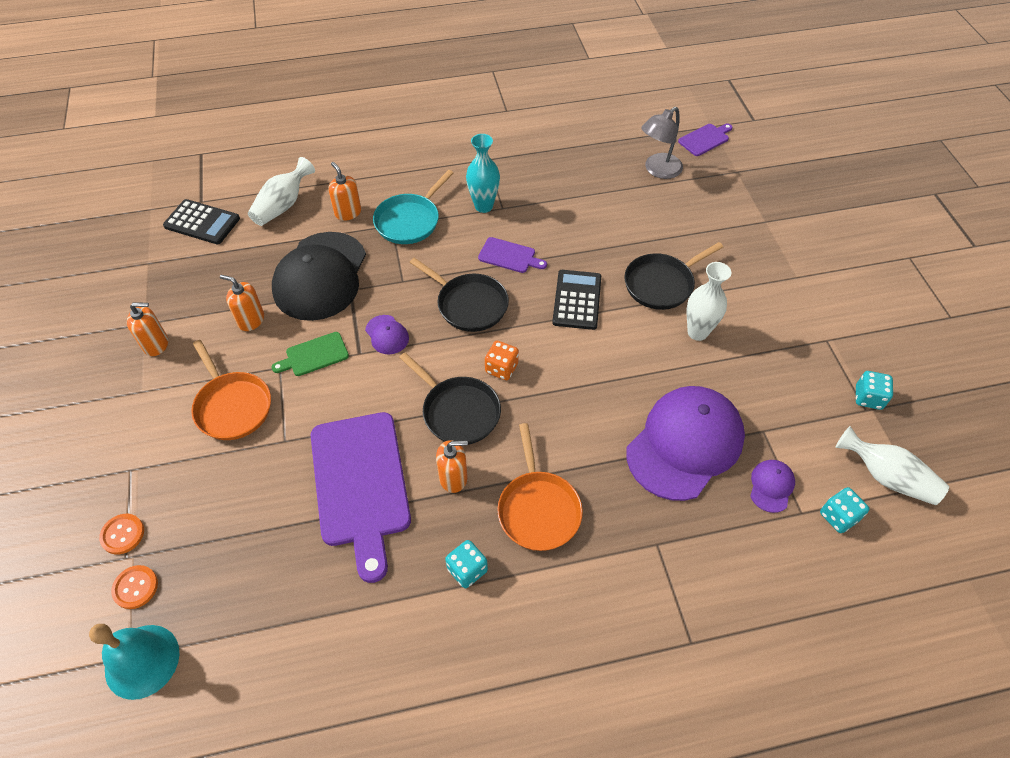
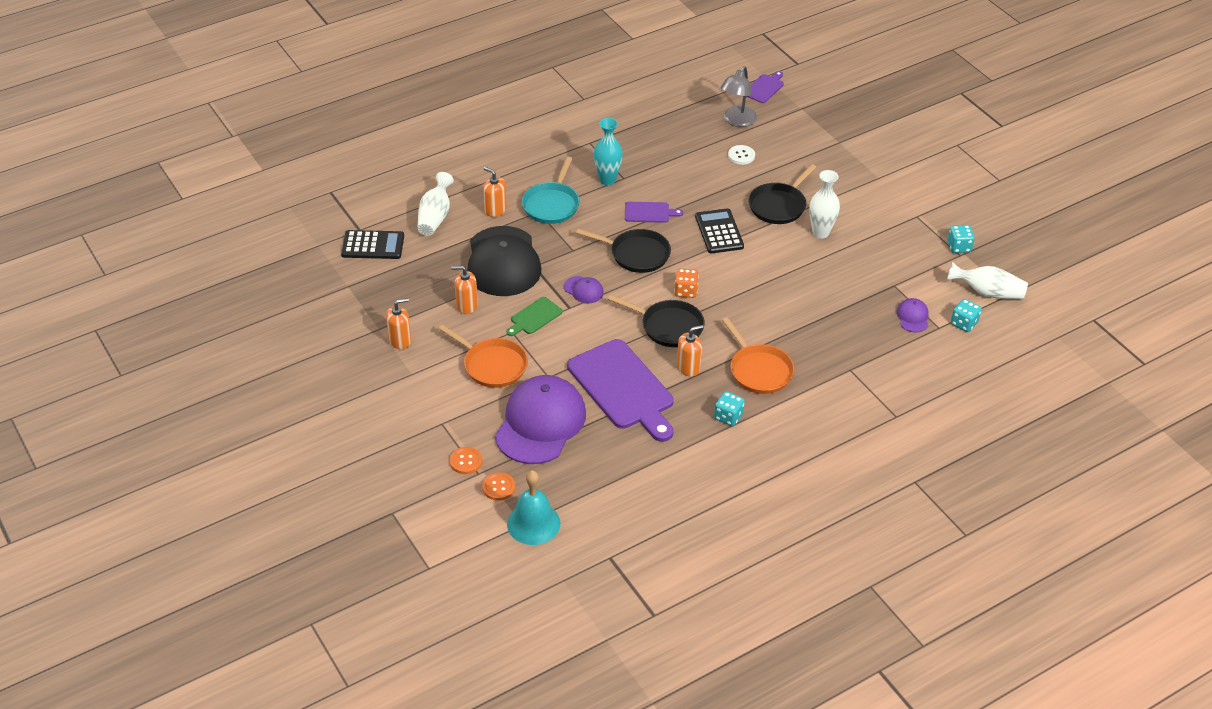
camera: 20 degrees left, 10 degrees down
purple cap [626,386,745,501] -> purple cap moved to [495,375,586,464]
none -> white button [728,145,755,165]

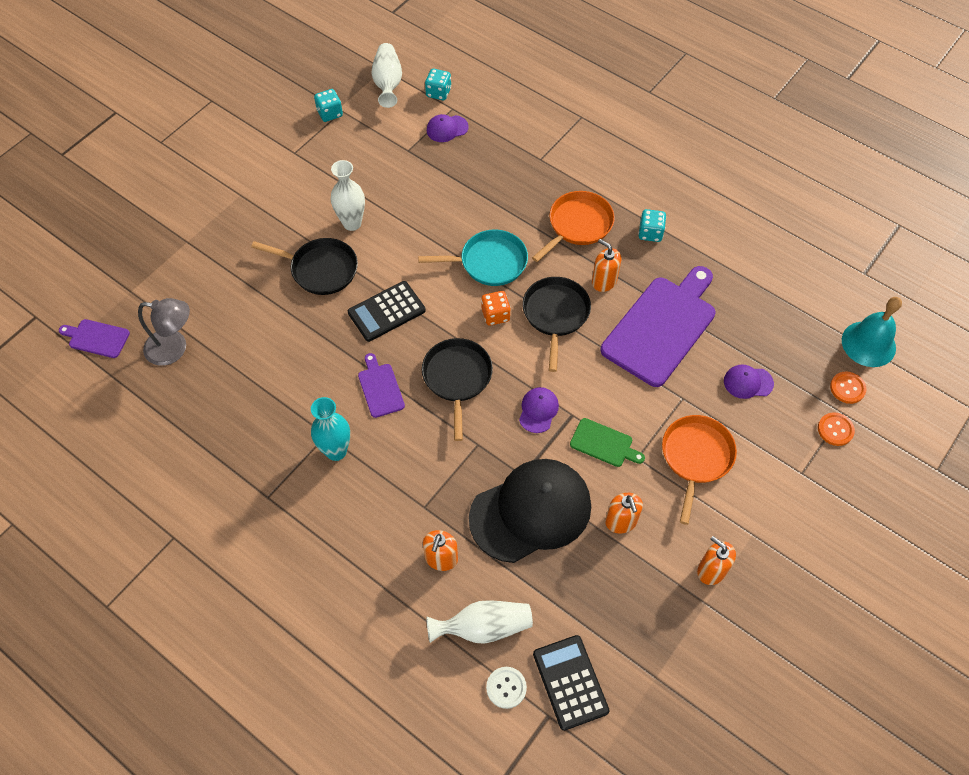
camera: 110 degrees left, 15 degrees up
purple cap [495,375,586,464] -> purple cap [724,364,774,399], size x0.42
turquoise pan [522,157,580,224] -> turquoise pan moved to [418,230,528,286]
white button [728,145,755,165] -> white button moved to [486,667,527,709]

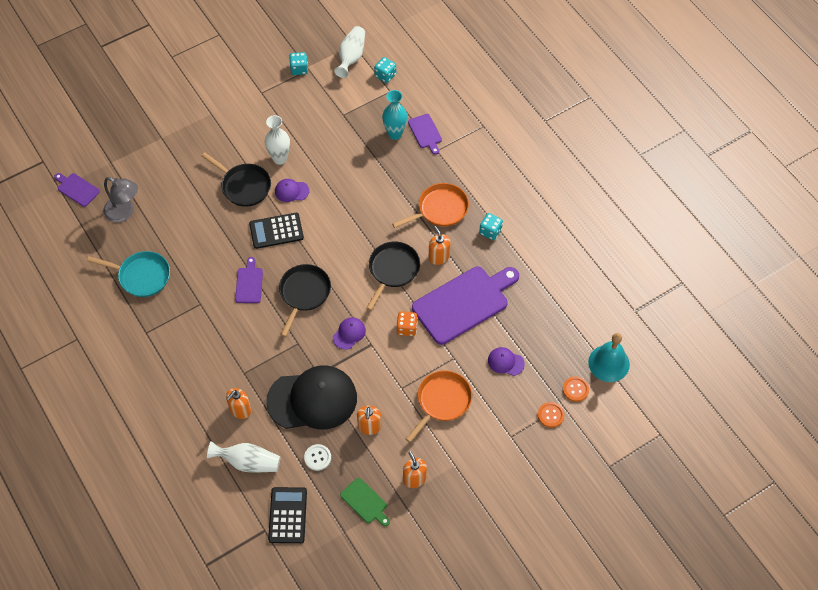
camera: 20 degrees right, 0 degrees up
turquoise vase [311,397,350,461] -> turquoise vase moved to [382,90,407,140]
turquoise pan [418,230,528,286] -> turquoise pan moved to [87,251,170,297]
purple cap [427,114,469,142] -> purple cap moved to [275,179,310,202]
orange dice [481,291,511,326] -> orange dice moved to [397,311,418,336]
white button [486,667,527,709] -> white button moved to [304,444,331,471]
green cutting board [570,418,645,467] -> green cutting board moved to [340,478,390,526]
none -> purple cutting board [408,114,442,155]

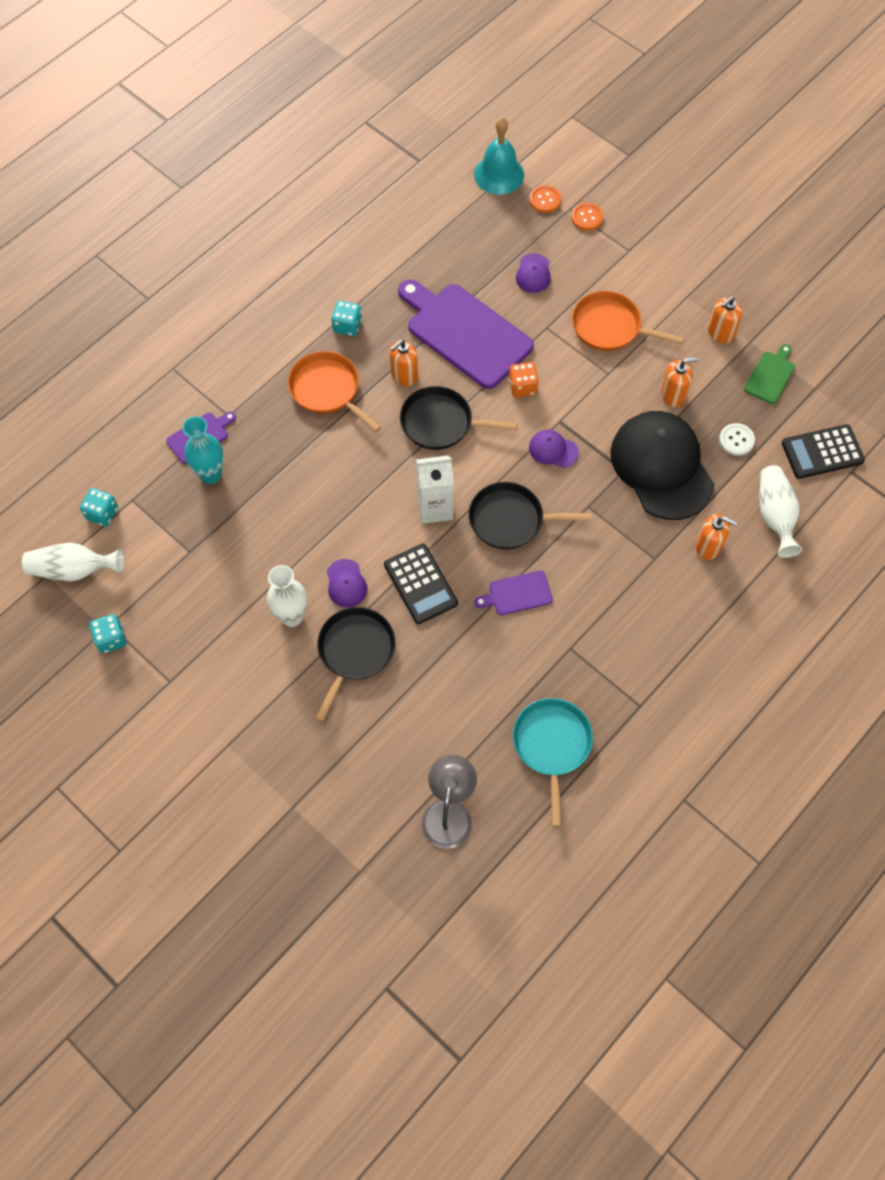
camera: 105 degrees left, 5 degrees up
purple cutting board [54,173,100,207] -> none
none -> white carton [416,455,454,524]

